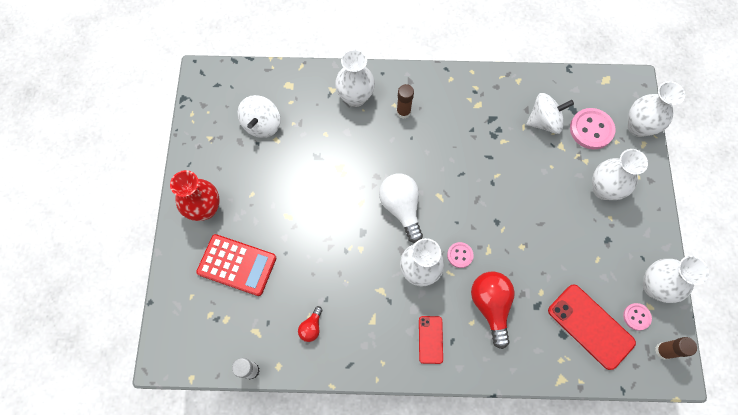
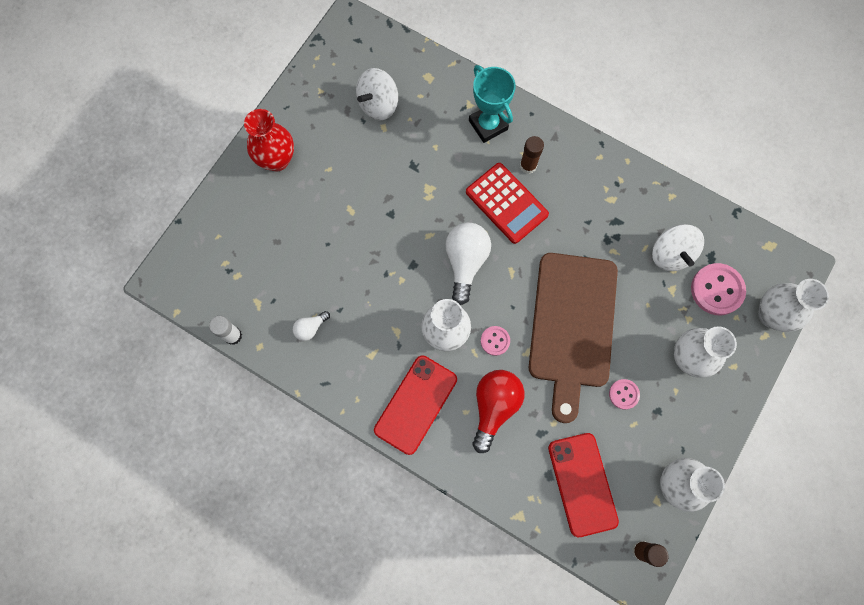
camera: 30 degrees right, 5 degrees up
red calculator [196,234,276,296] -> red calculator moved to [466,163,549,244]
red light bulb [298,306,323,342] -> white light bulb [293,311,330,341]
white vase [335,49,375,107] -> turquoise trophy [469,65,516,143]
red phone [419,316,443,364] -> red phone [374,355,457,455], size x1.80
white spinning top [526,93,574,134] -> white spinning top turned 60 degrees clockwise [652,224,704,271]
pink button [623,303,652,331] -> pink button moved to [609,379,640,410]
none -> brown cutting board [529,253,618,423]

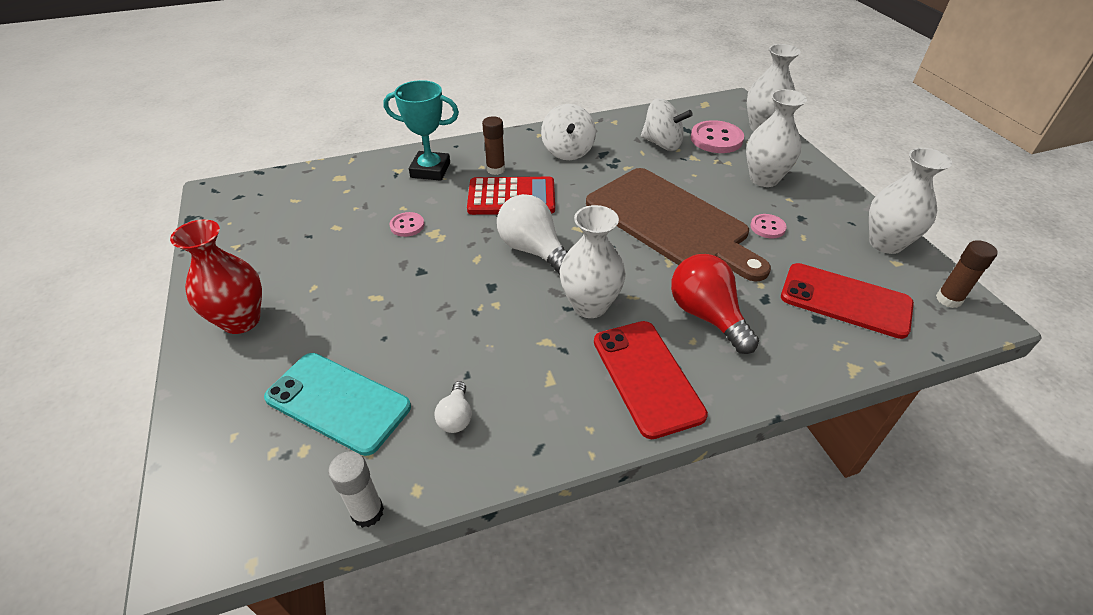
camera: 50 degrees left, 30 degrees down
white spinning top [356,68,398,121] -> white spinning top moved to [541,104,596,160]
pink button [481,326,510,356] -> pink button moved to [390,212,424,237]
none -> turquoise phone [264,353,411,456]

